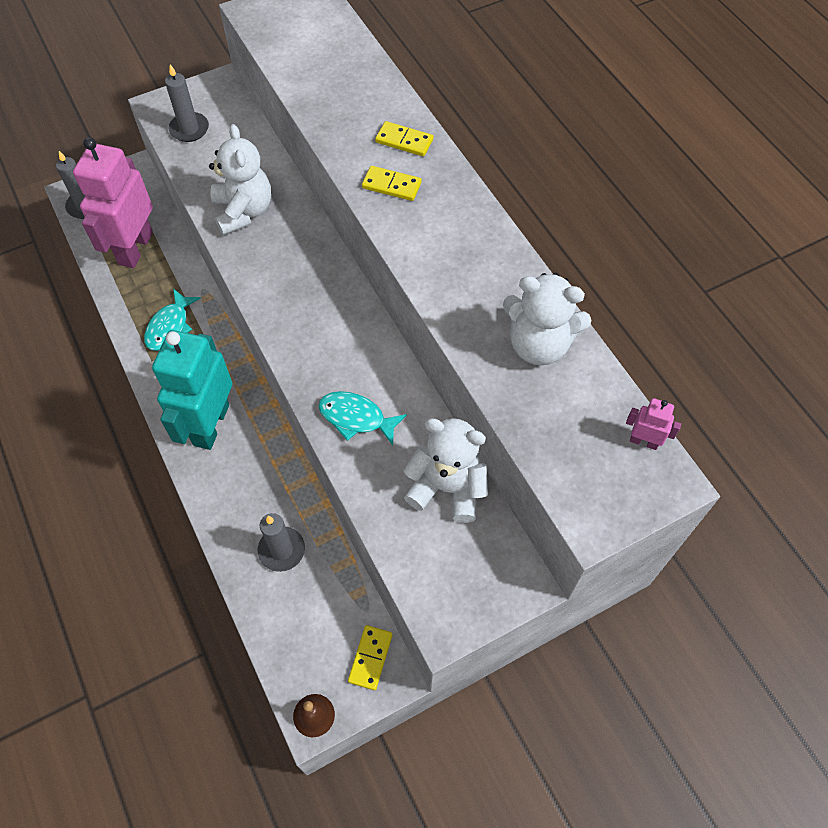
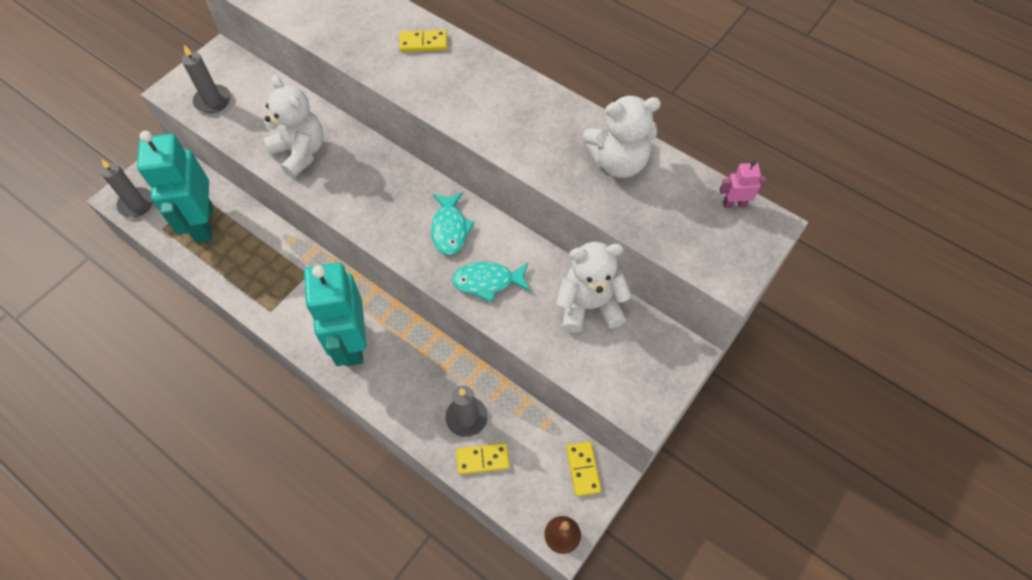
camera: 25 degrees left, 0 degrees up
pink robot [73,137,153,268] -> turquoise robot [137,131,213,243]
turquoise fish [144,288,201,351] -> turquoise fish moved to [431,192,474,255]
yellow domino [362,166,422,201] -> yellow domino moved to [456,443,509,475]

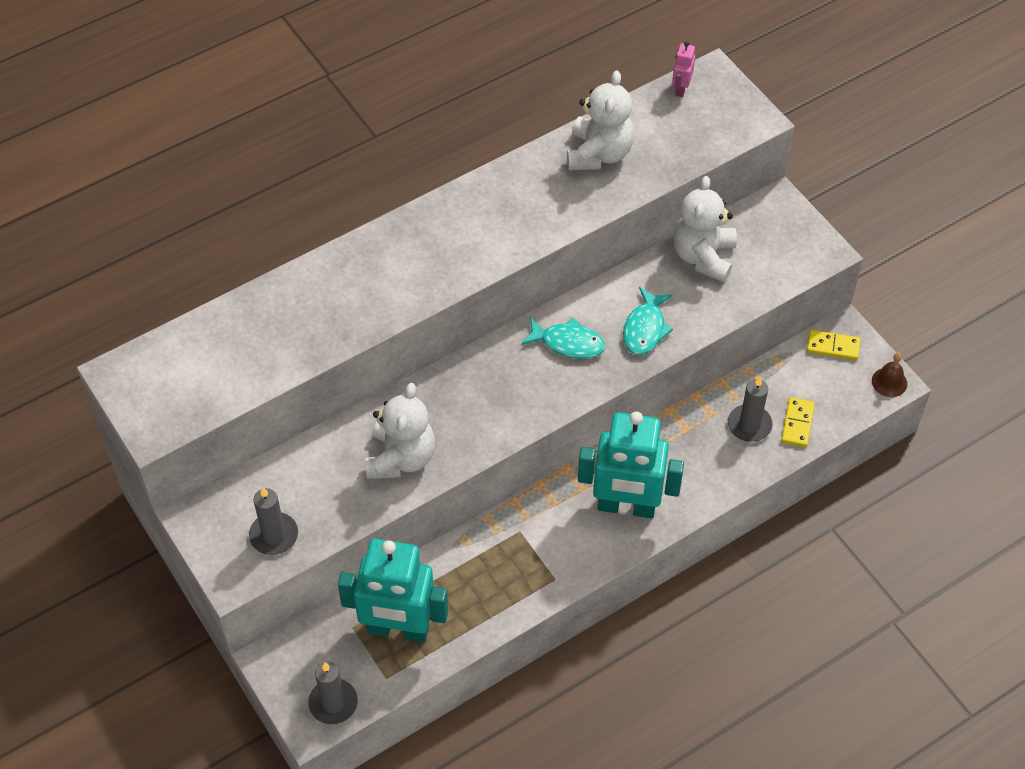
camera: 70 degrees left, 5 degrees down
white teddy bear [263,75,324,178] -> white teddy bear turned 120 degrees clockwise [365,383,435,479]
yellow domino [399,30,447,52] -> none

